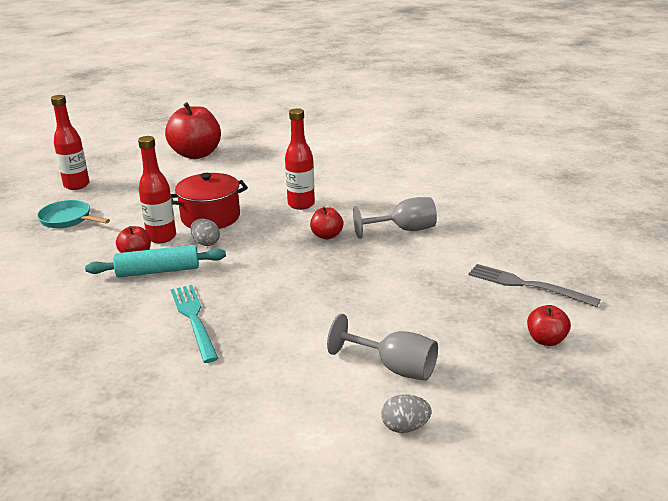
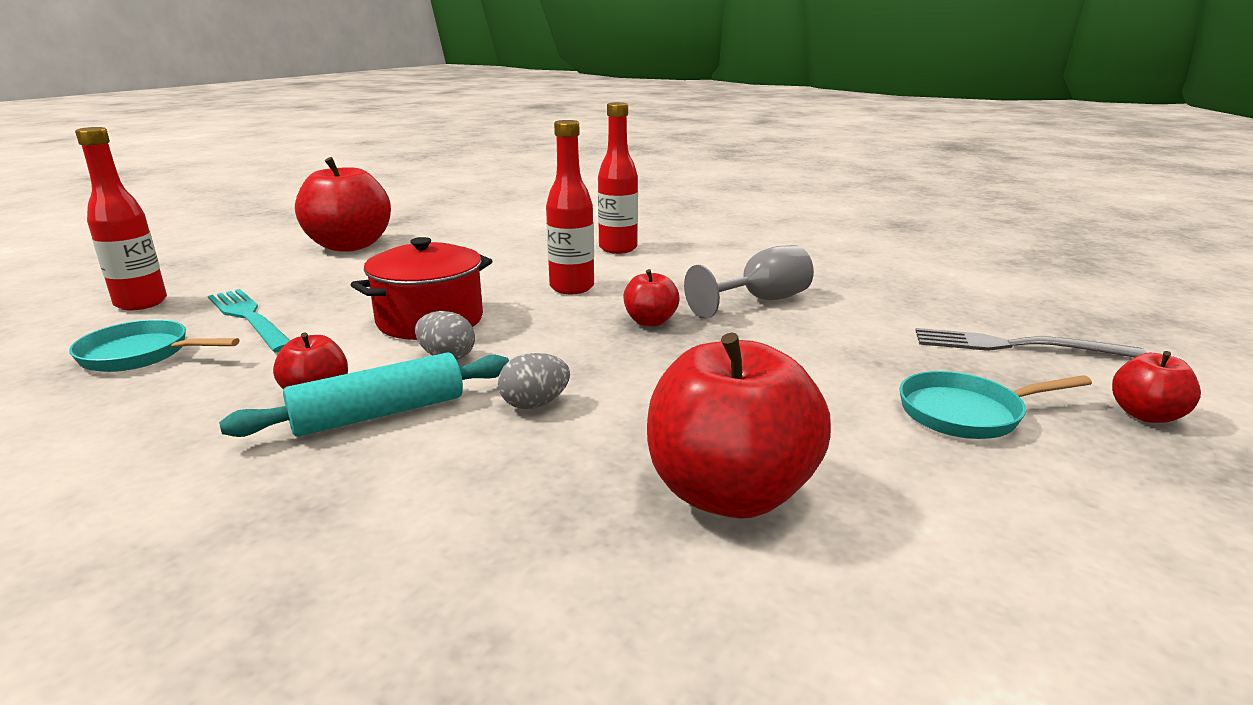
camera: 20 degrees left, 5 degrees down
red bottle [138,136,176,243] -> red bottle moved to [598,102,638,254]
turquoise fork [171,285,219,363] -> turquoise fork moved to [208,289,290,353]
grey goblet [327,314,438,381] -> none
grey egg [381,394,431,433] -> grey egg moved to [498,353,570,409]
none -> red apple [647,332,831,519]
none -> turquoise pan [899,371,1092,439]

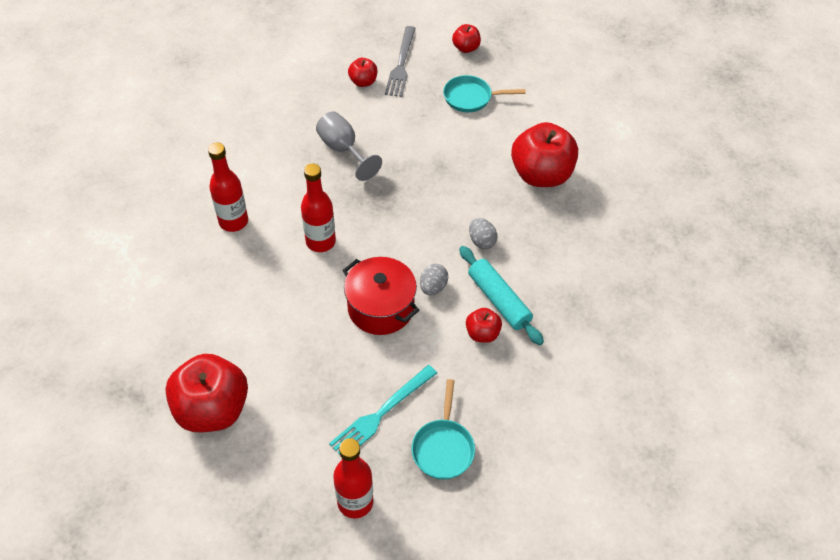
camera: 95 degrees left, 30 degrees up
red apple [624,269,680,327] -> red apple moved to [348,58,377,87]
turquoise pan [899,371,1092,439] -> turquoise pan turned 105 degrees clockwise [443,75,526,112]

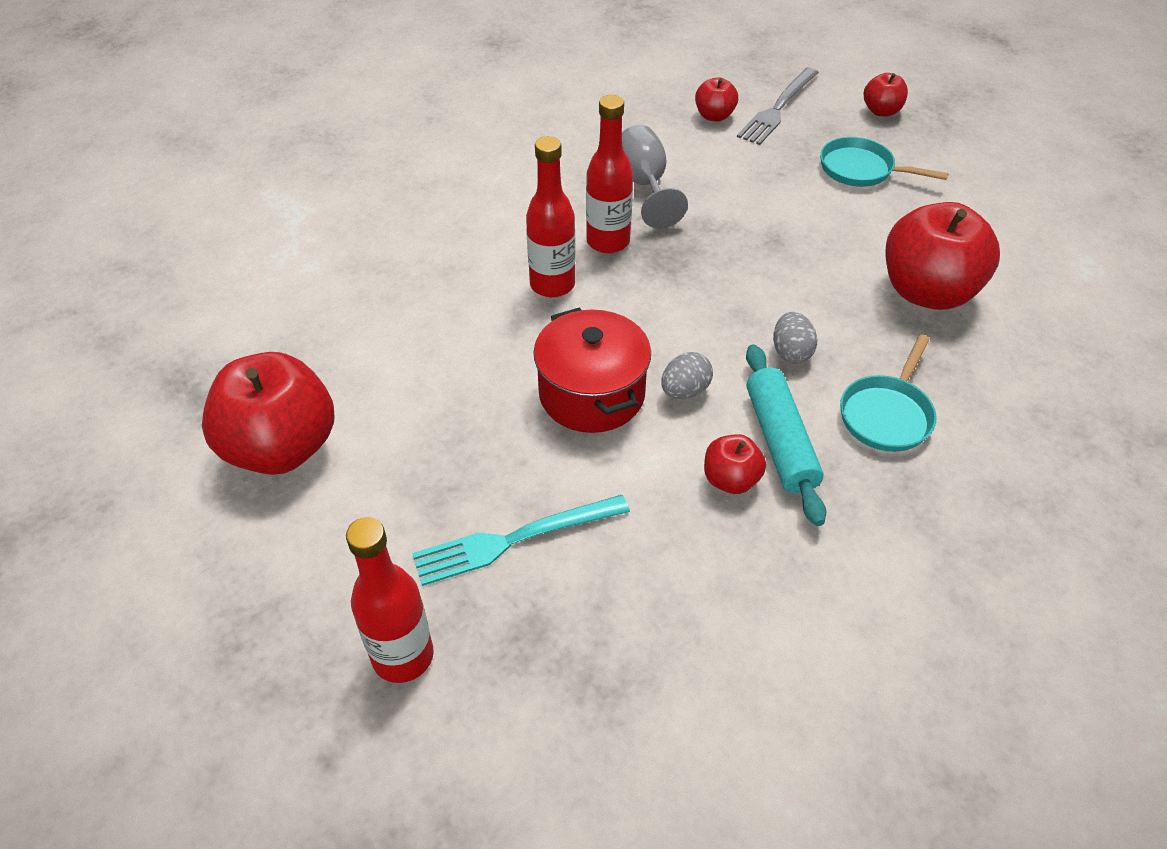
camera: 25 degrees right, 5 degrees down
red bottle [208,142,248,232] -> red bottle moved to [586,95,633,253]
turquoise pan [412,379,475,479] -> turquoise pan moved to [840,334,937,452]

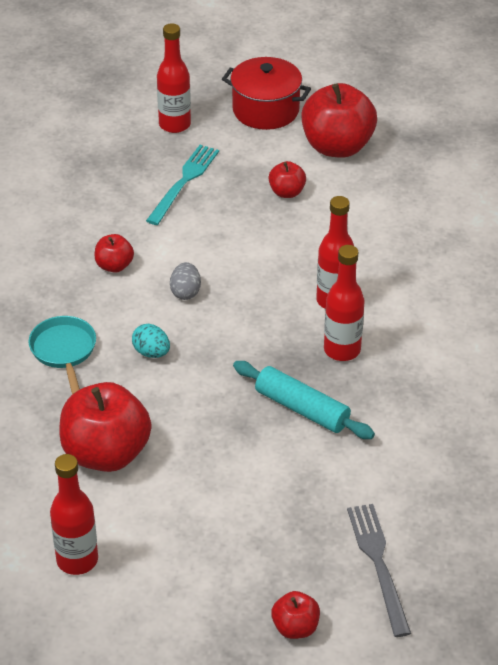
camera: 135 degrees right, 5 degrees down
red pot [533,307,651,433] -> red pot moved to [222,57,311,130]
grey goblet [622,125,688,229] -> none
red apple [695,77,738,121] -> red apple moved to [268,161,306,198]
turquoise rolling pin [746,344,826,526] -> turquoise rolling pin moved to [233,361,375,439]
grey egg [773,312,817,364] -> turquoise egg [132,324,170,358]
turquoise pan [820,137,949,187] -> none
none -> red bottle [50,454,98,575]

